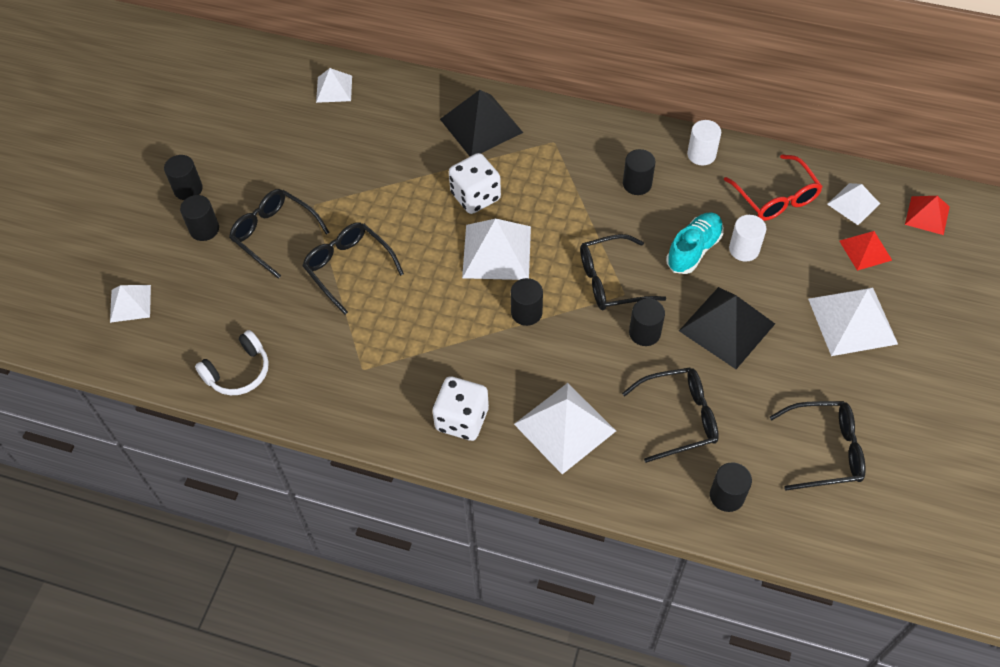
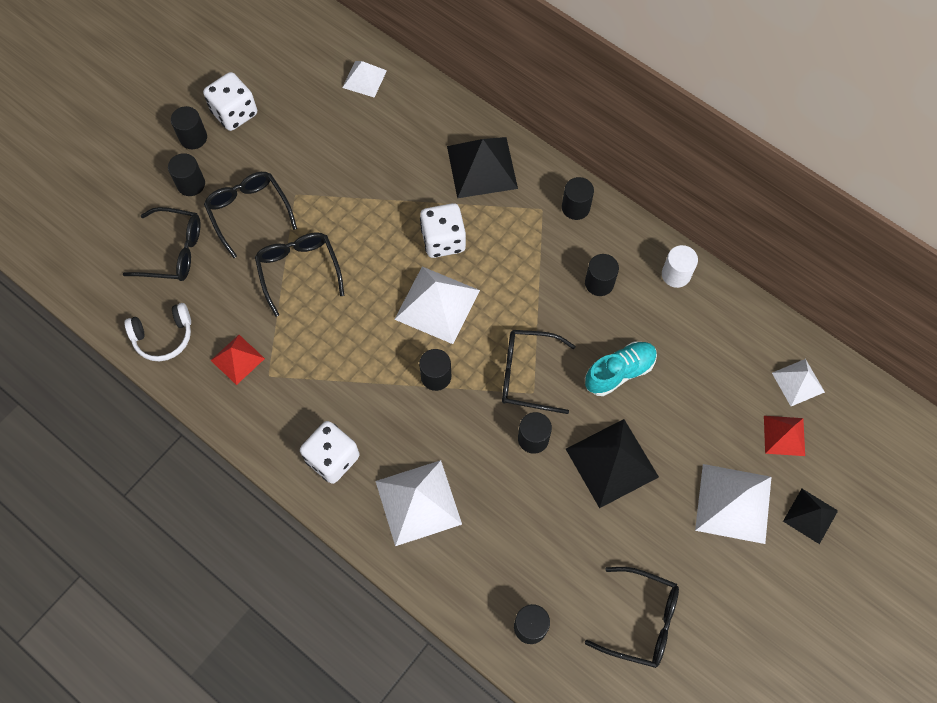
camera: 20 degrees right, 10 degrees up
white pyramid [110,285,151,323] -> none
black glasses [622,368,719,463] -> black glasses moved to [123,207,201,281]
red glasses [724,154,823,221] -> none
white cylinder [729,215,766,262] -> none
red pyramid [905,196,950,235] -> red pyramid moved to [210,335,265,385]
none -> white dice [203,72,257,131]
none -> black cylinder [562,177,594,220]
none -> black pyramid [783,489,838,544]

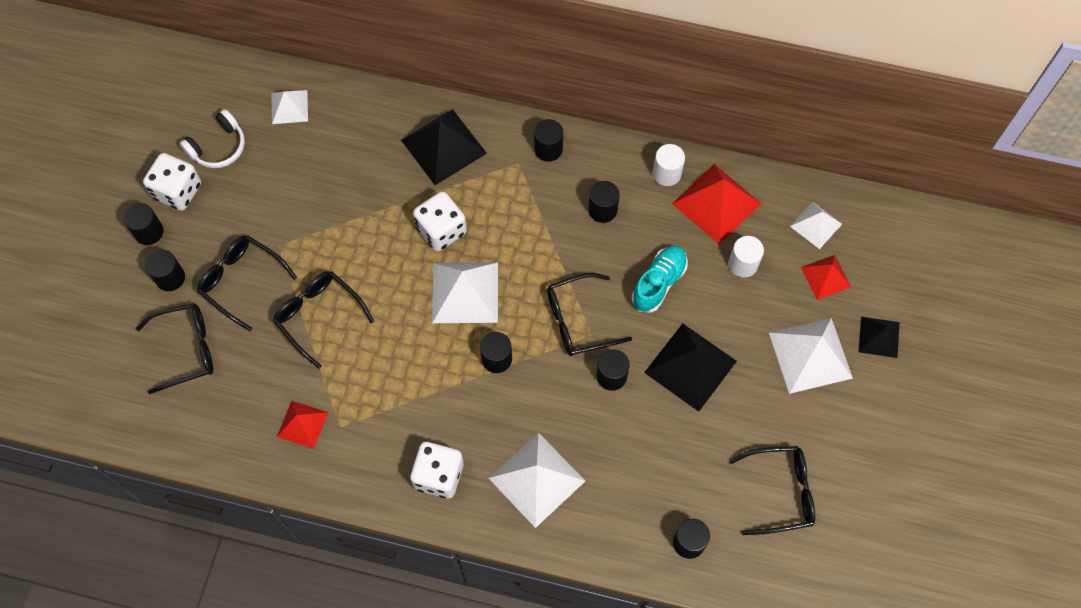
camera: 25 degrees left, 0 degrees up
white headphones [124,303,191,361] -> white headphones moved to [179,109,245,168]
none -> red pyramid [672,164,761,244]
none -> white cylinder [729,236,764,277]

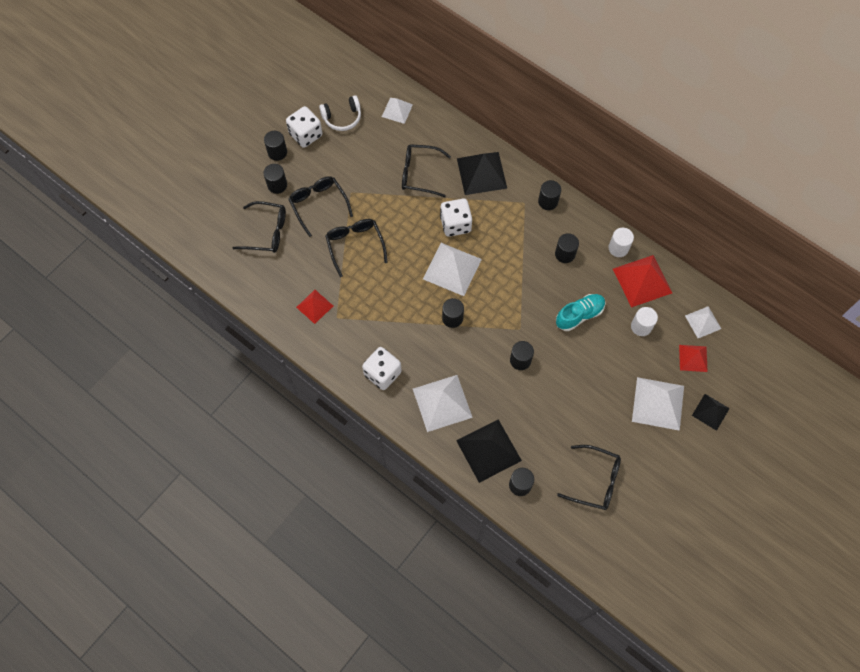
camera: 25 degrees right, 0 degrees up
black glasses [547,273,632,356] -> black glasses moved to [402,144,451,197]
black pyramid [644,323,737,412] -> black pyramid moved to [456,419,522,483]

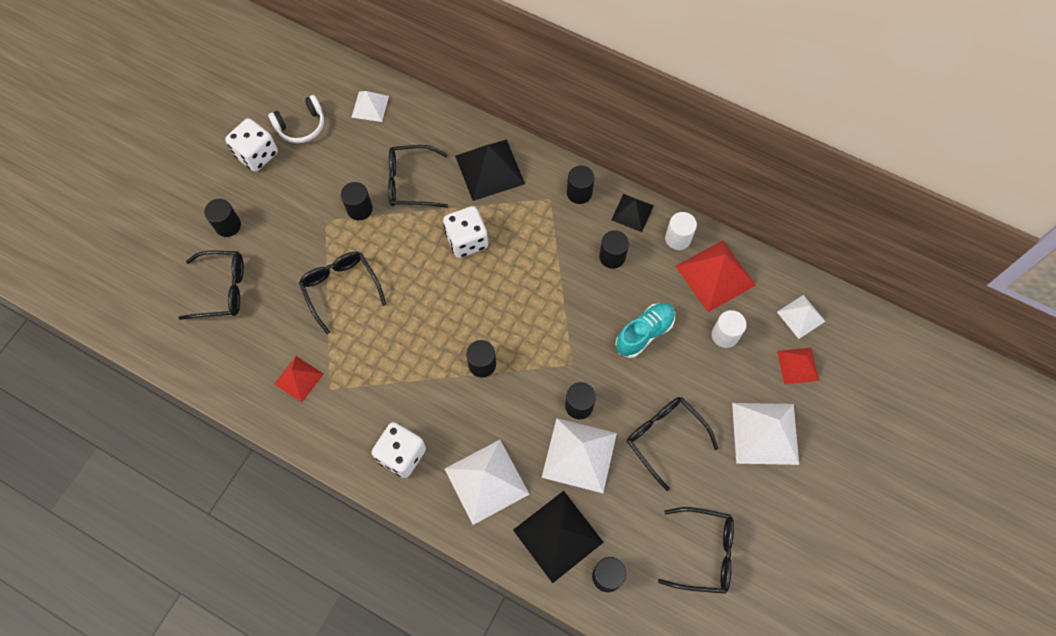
camera: 10 degrees left, 0 degrees up
black cylinder [264,131,287,161] -> black cylinder moved to [341,182,373,220]
black glasses [288,176,353,237] -> black glasses moved to [627,397,718,491]
white pyramid [423,243,482,296] -> white pyramid moved to [542,418,617,493]
black pyramid [692,394,730,431] -> black pyramid moved to [611,194,654,232]

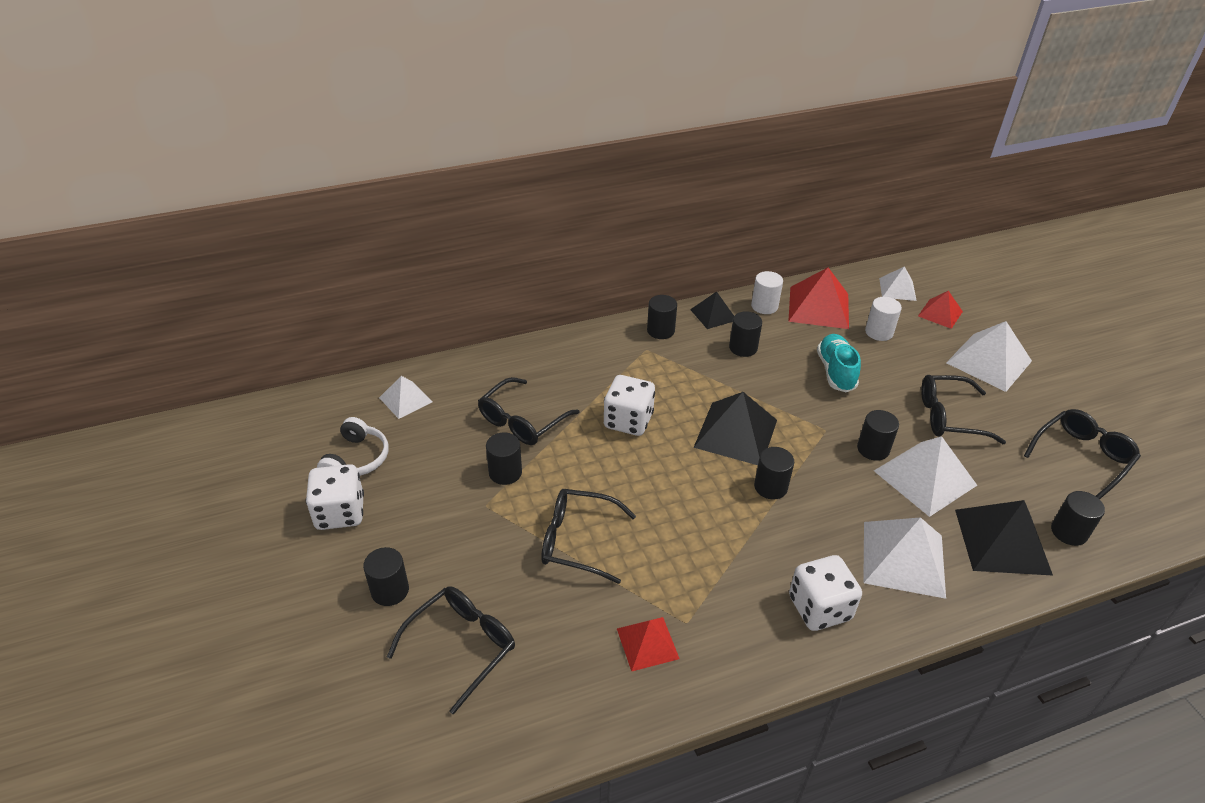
camera: 50 degrees left, 25 degrees down
black pyramid [455,140,525,201] -> black pyramid moved to [693,392,777,465]

